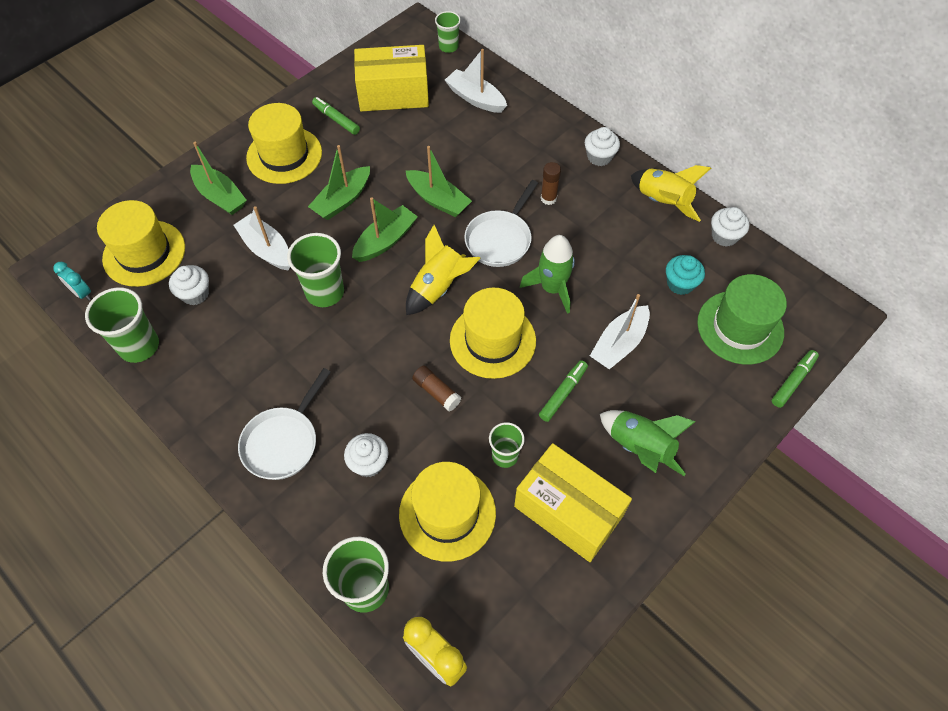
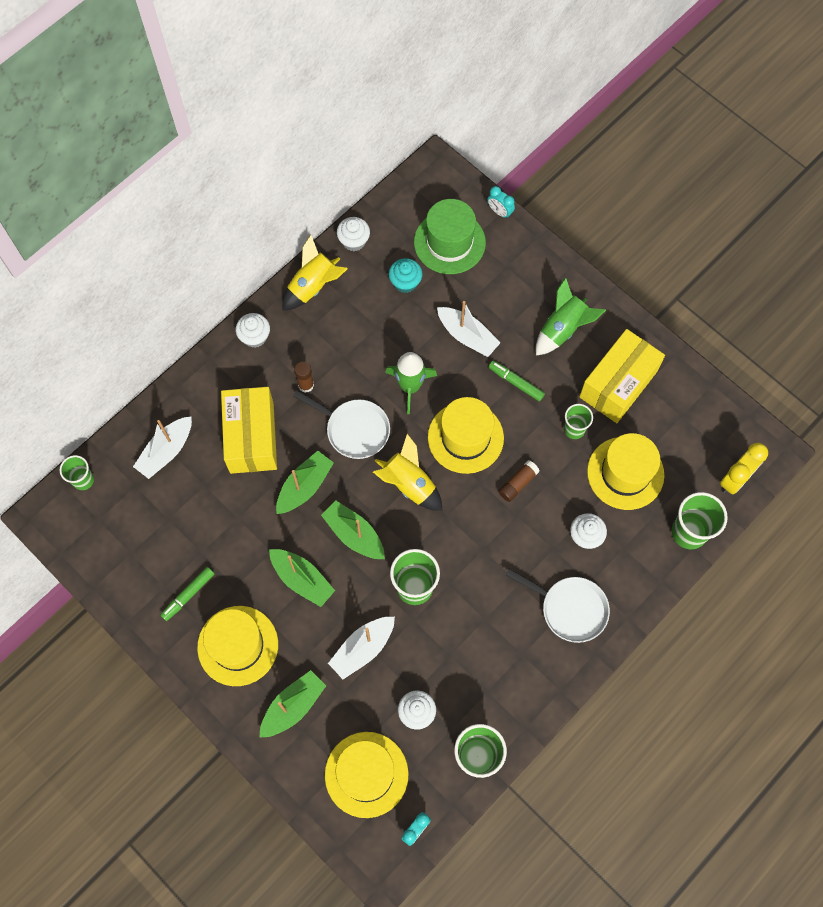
camera: 90 degrees left, 10 degrees up
yellow box [354,45,429,111] -> yellow box moved to [221,387,277,474]
green marker [772,350,819,408] -> turquoise clock [487,186,515,219]

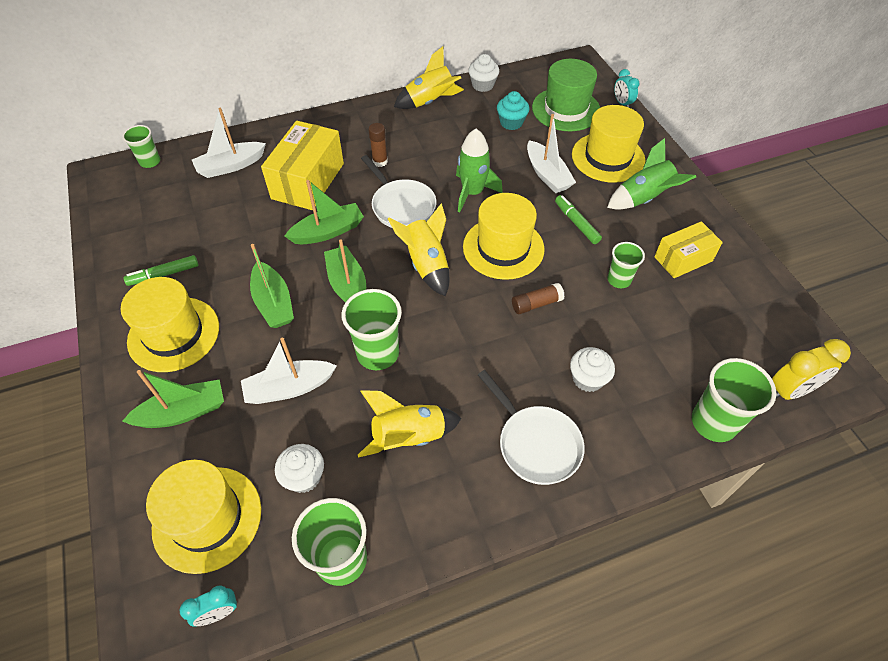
camera: 25 degrees right, 15 degrees down
white cupcake [236,313,270,348] -> none
yellow box [579,329,665,423] -> yellow box [654,221,723,278], size x0.62
yellow hat [587,433,664,510] -> yellow hat moved to [572,105,645,183]
none -> yellow rocket [358,390,461,458]

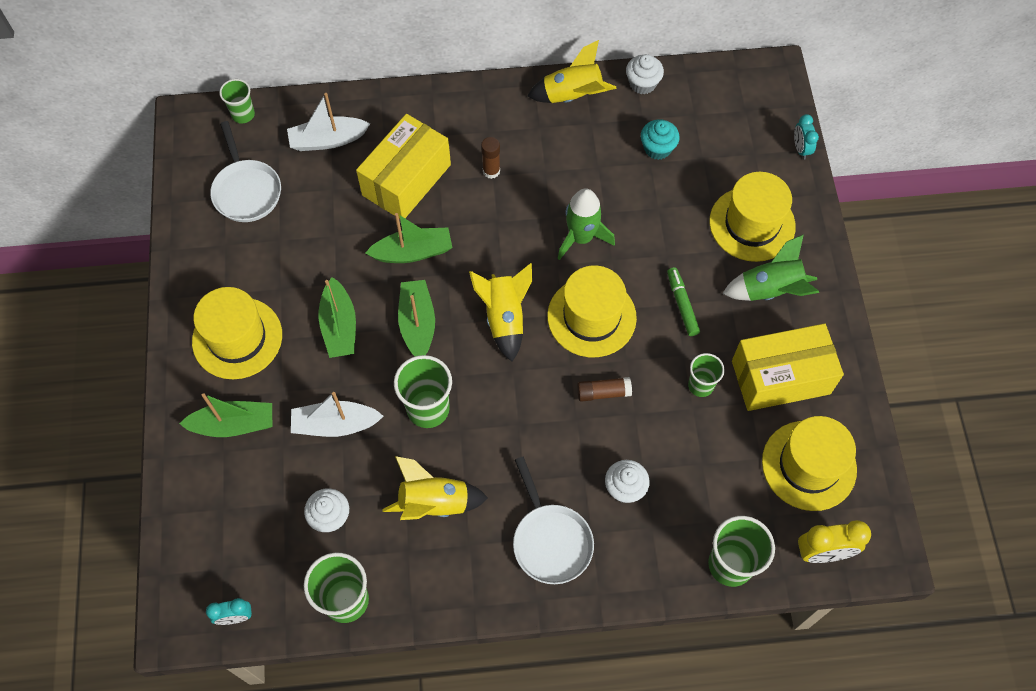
camera: 15 degrees right, 10 degrees up
green marker [123,255,199,286] -> none
yellow hat [146,460,261,574] -> yellow hat moved to [762,416,857,511]
white pan [361,155,436,228] -> white pan moved to [210,121,281,222]
white boat [527,114,576,193] -> none
green hat [532,59,600,131] -> none
yellow box [654,221,723,278] -> yellow box [732,323,844,411], size x1.61

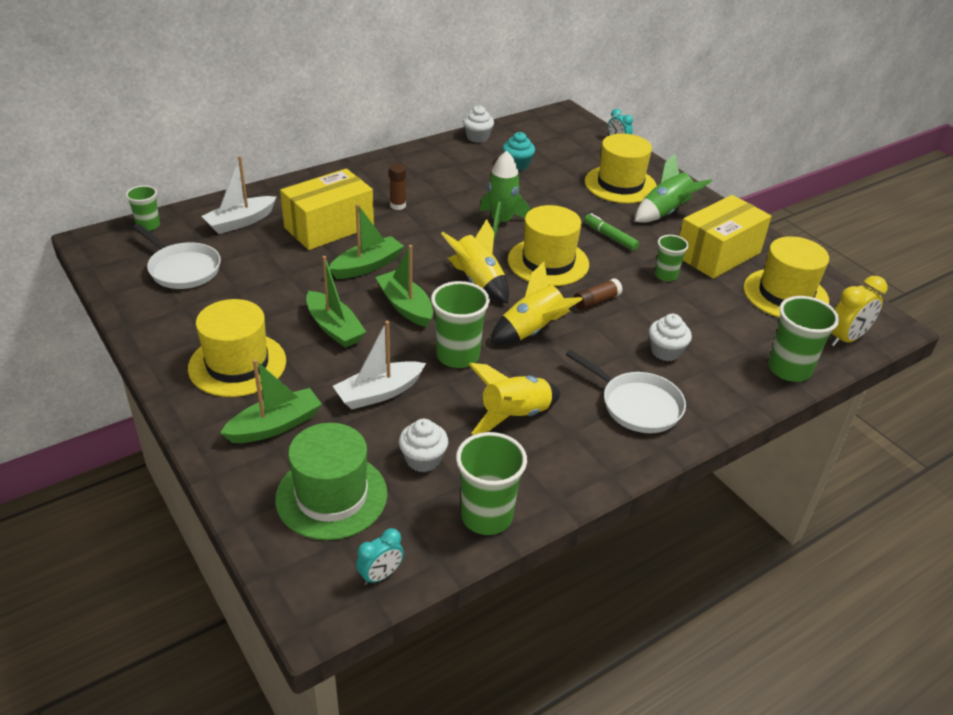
camera: 30 degrees left, 25 degrees down
yellow box [356,114,451,219] -> yellow box turned 45 degrees clockwise [280,169,374,250]
yellow rocket [527,40,616,103] -> yellow rocket moved to [490,261,583,344]
none -> green hat [275,423,388,540]

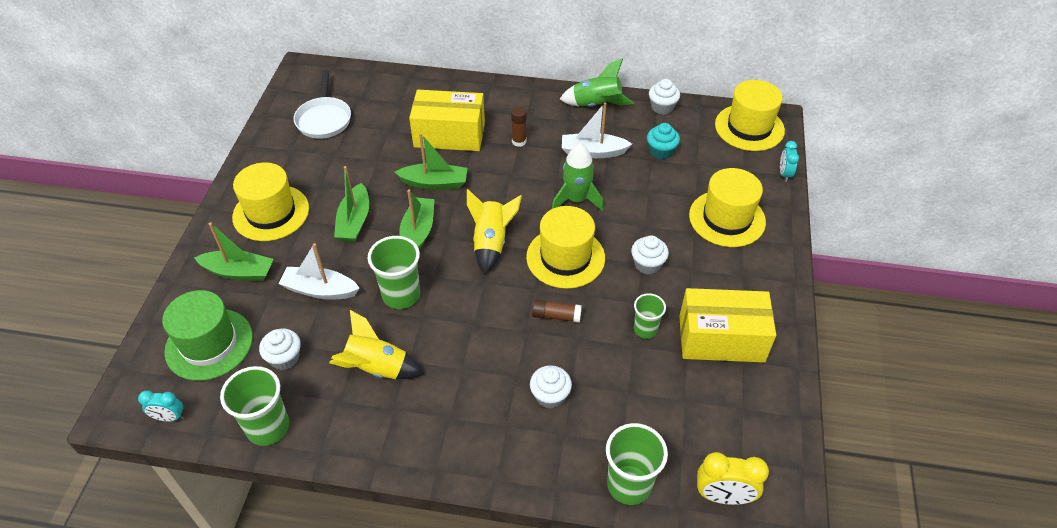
camera: 45 degrees right, 10 degrees up
green cup [126,185,160,231] -> none
white boat [201,156,276,234] -> white boat moved to [562,102,632,158]
yellow rocket [490,261,583,344] -> none
white pan [566,350,686,433] -> none
green marker [584,213,639,251] -> white cupcake [631,235,669,275]
green rocket [635,154,712,223] -> green rocket moved to [560,58,634,107]
yellow hat [743,236,829,318] -> yellow hat moved to [715,80,785,151]

